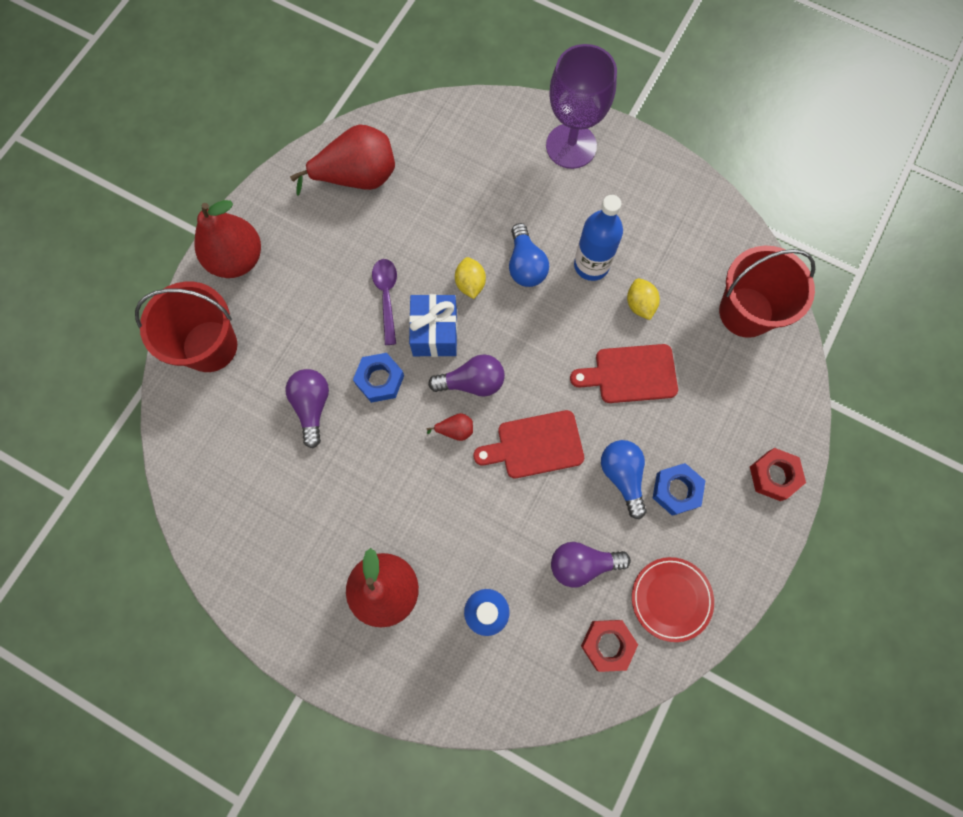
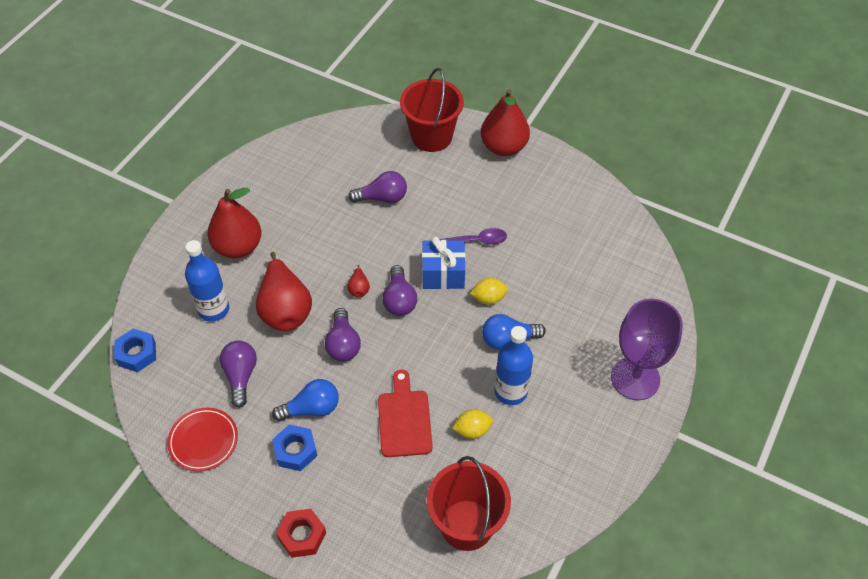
camera: 90 degrees right, 20 degrees down
red pear [290,124,395,196] -> red pear moved to [256,252,312,331]
blue nut [353,353,404,403] -> blue nut moved to [114,329,156,372]
red cutting board [474,410,584,478] -> purple light bulb [325,308,361,362]
red nut [581,620,638,672] -> none

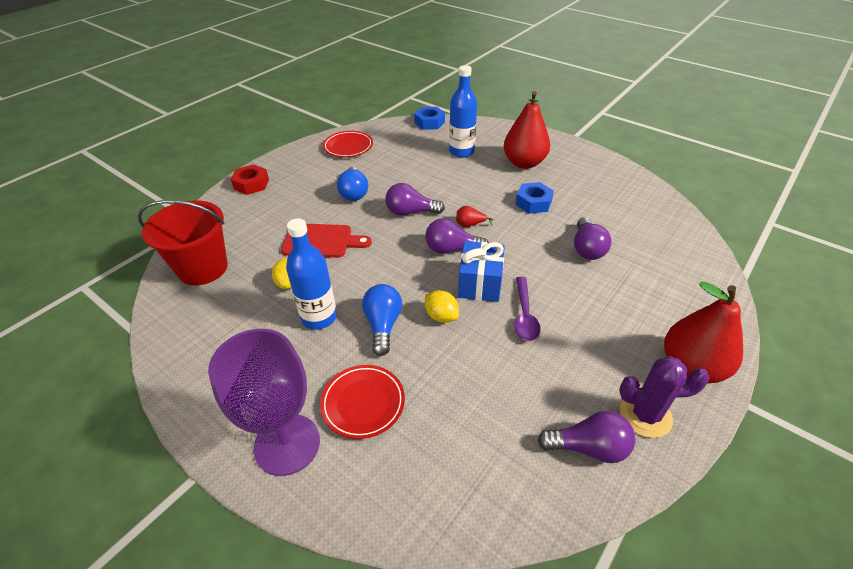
camera: 100 degrees right, 10 degrees down
purple light bulb [220,340,257,408] -> purple light bulb moved to [538,411,635,463]
red pear [256,252,312,331] -> none
blue nut [272,424,318,471] -> blue nut moved to [515,182,554,214]
red bucket [400,68,464,152] -> none
yellow lemon [470,278,508,305] -> yellow lemon turned 45 degrees counterclockwise [425,290,459,323]
none -> red plate [320,365,405,439]
none -> purple cactus [619,356,710,438]

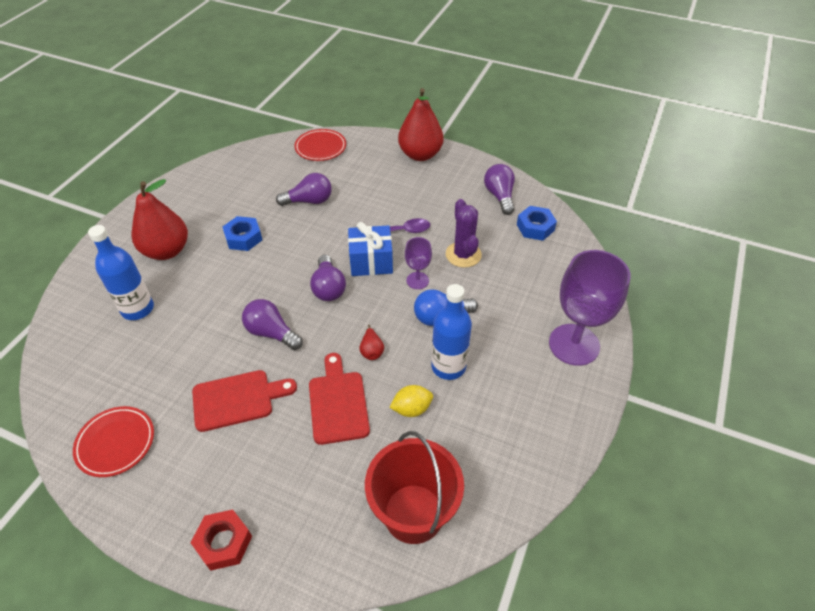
camera: 105 degrees left, 5 degrees up
red plate [320,365,405,439] -> red plate moved to [294,129,346,161]
blue light bulb [337,167,368,201] -> red cutting board [192,370,297,432]
purple light bulb [385,183,445,216] -> purple light bulb turned 135 degrees clockwise [242,299,303,350]
blue nut [414,107,445,130] -> blue nut moved to [517,206,557,241]
yellow lemon [425,290,459,323] -> purple goblet [405,237,432,289]
red pear [456,206,493,227] -> red pear moved to [360,325,384,360]
purple cactus [619,356,710,438] -> purple cactus moved to [446,199,482,268]

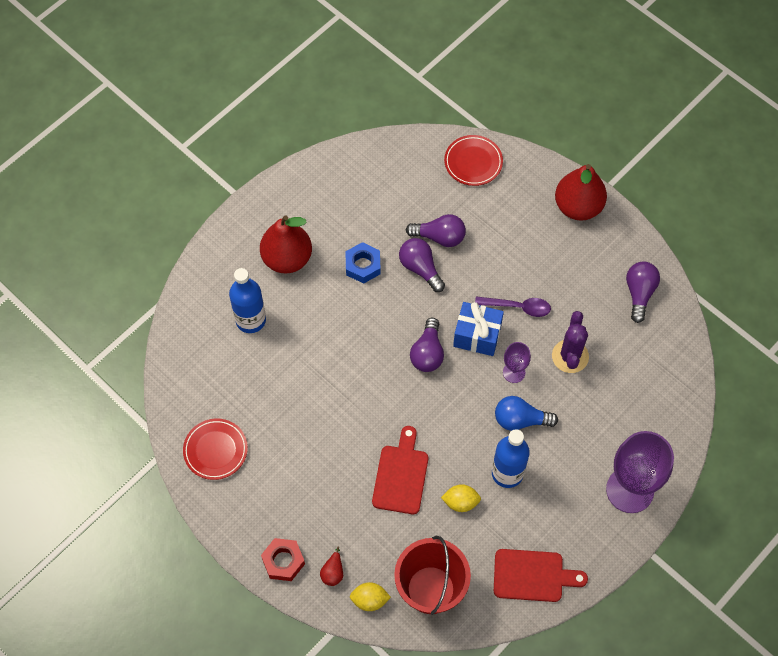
camera: 20 degrees right, 15 degrees up
red cutting board [192,370,297,432] -> red cutting board moved to [494,549,588,602]
purple light bulb [242,299,303,350] -> purple light bulb moved to [399,238,445,292]
red pear [360,325,384,360] -> red pear moved to [320,547,343,586]
blue nut [517,206,557,241] -> none
none -> yellow lemon [350,582,391,611]

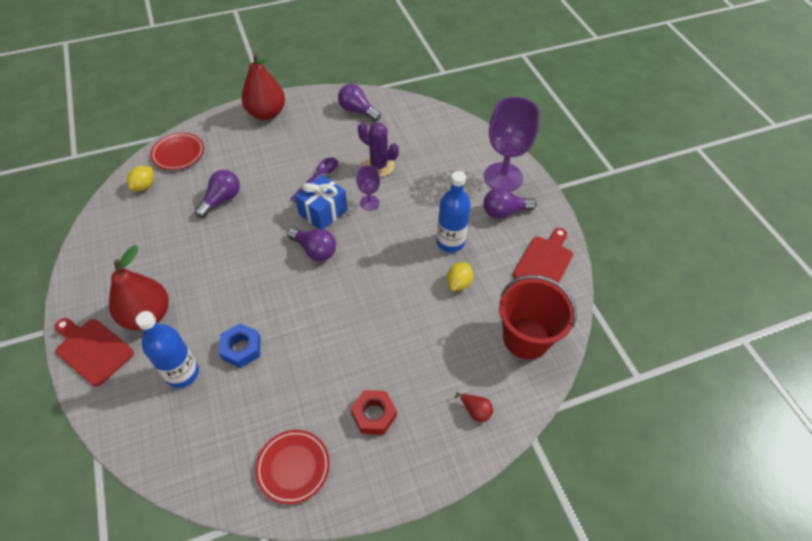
camera: 65 degrees left, 10 degrees down
red nut [261,538,305,581] -> red nut moved to [351,390,397,435]
blue nut [345,242,381,284] -> blue nut moved to [219,323,261,368]
yellow lemon [350,582,391,611] -> yellow lemon moved to [127,166,154,191]
red cutting board [372,426,428,514] -> red cutting board moved to [55,318,134,386]
purple light bulb [399,238,445,292] -> purple light bulb moved to [483,188,537,219]
blue light bulb [495,396,558,431] -> none

